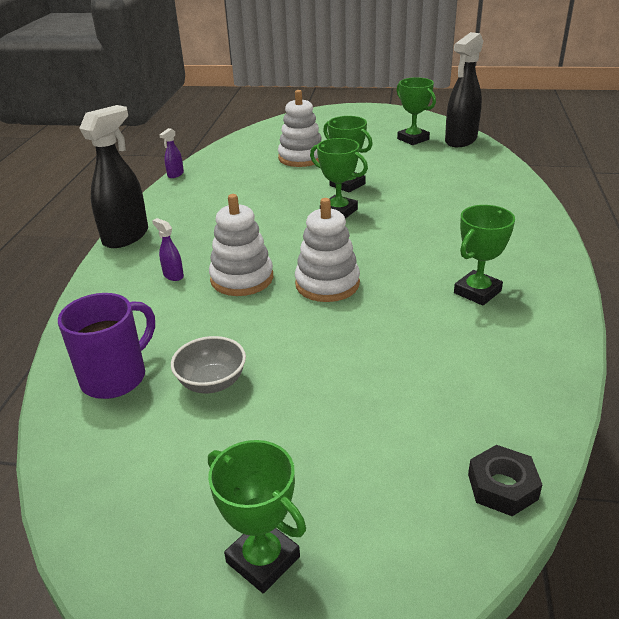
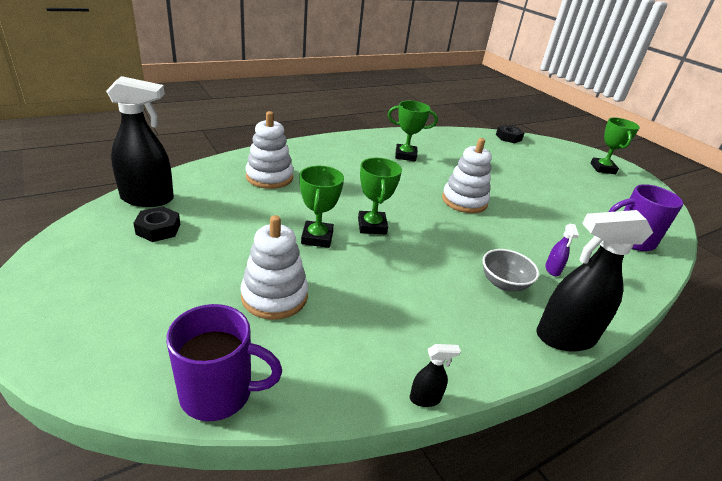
camera: 135 degrees left, 0 degrees up
purple spray bottle [159,128,184,178] -> black spray bottle [410,344,461,407]
grey bowl [171,336,246,393] -> grey bowl moved to [482,249,539,292]
white stacking toy [209,194,273,296] -> white stacking toy moved to [245,111,293,189]
green trophy [397,77,436,145] -> black nut [133,206,180,242]
none -> purple mug [166,304,282,421]

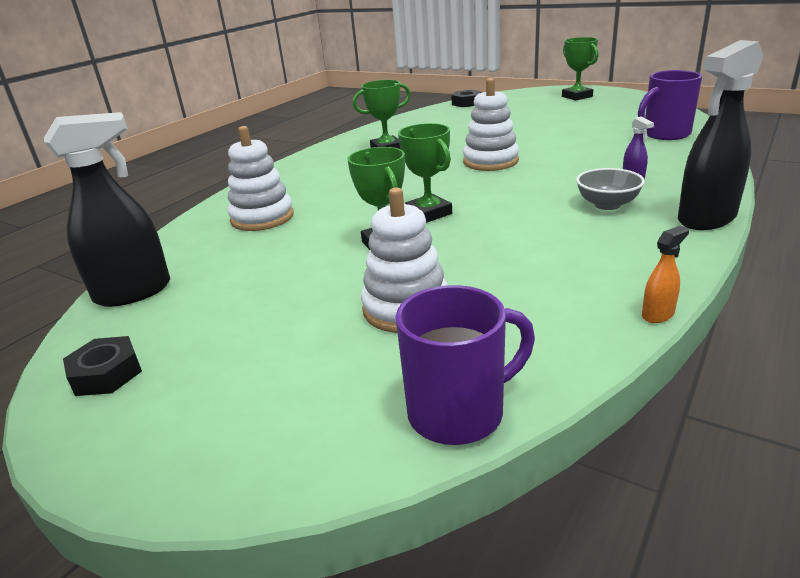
camera: 20 degrees left, 5 degrees down
black nut [133,206,180,242] -> black nut moved to [63,336,142,396]
black spray bottle [410,344,461,407] -> orange spray bottle [642,226,689,323]

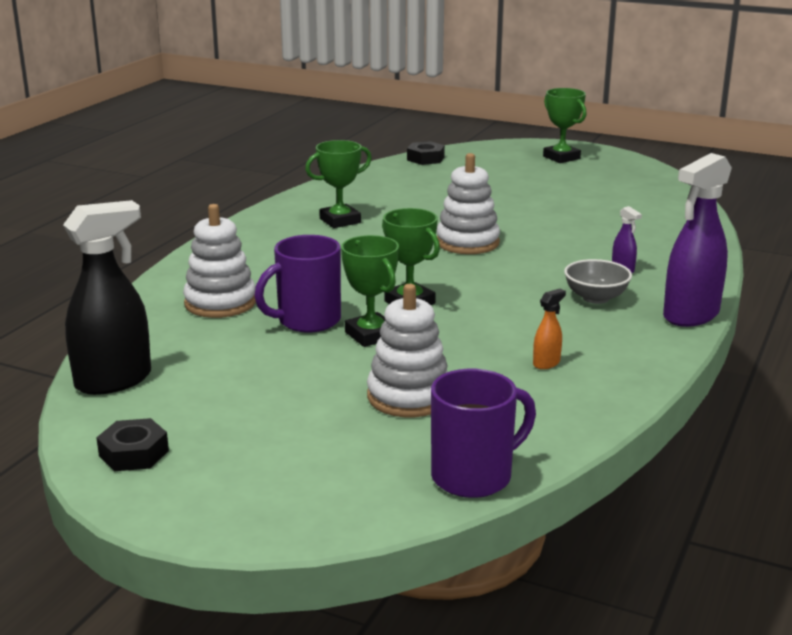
camera: 10 degrees left, 5 degrees down
purple mug [638,70,702,140] -> purple mug moved to [254,235,341,332]
orange spray bottle [642,226,689,323] -> orange spray bottle moved to [533,289,566,369]
black spray bottle [678,40,764,230] -> purple spray bottle [663,153,732,327]

